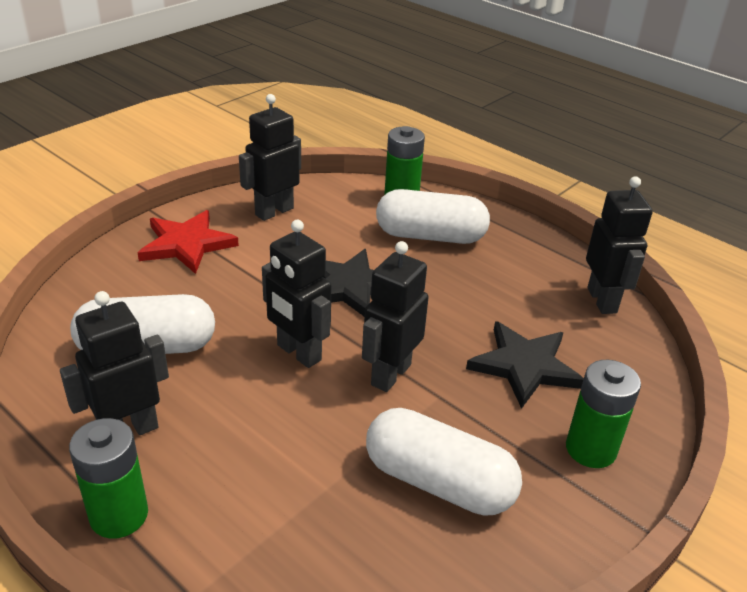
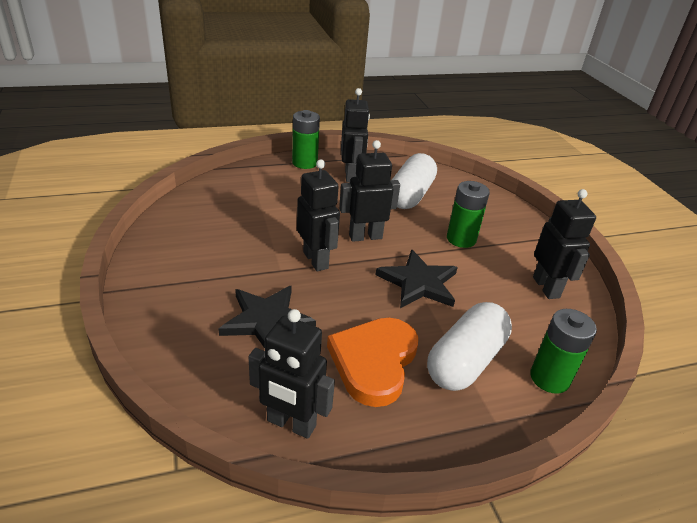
camera: 120 degrees right, 0 degrees up
red star [138,210,239,274] -> none
white capsule [366,408,522,516] -> none
green battery [566,360,641,468] -> green battery moved to [447,181,490,248]
none -> orange heart [327,318,418,407]

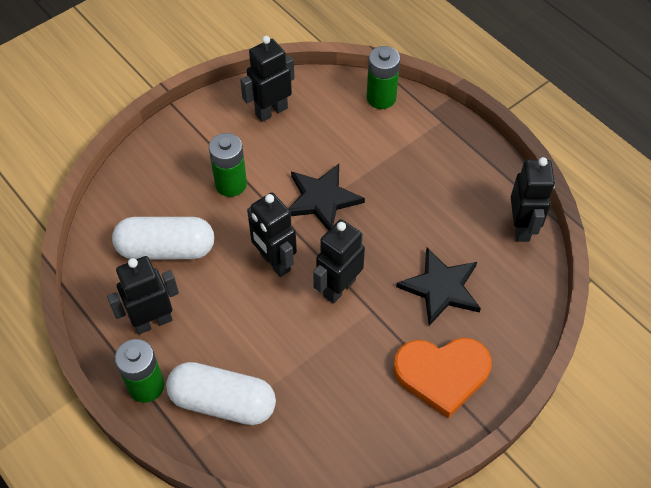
camera: 110 degrees left, 20 degrees up
orange heart [327,318,418,407] -> orange heart moved to [393,337,492,418]
white capsule [427,302,512,391] -> white capsule moved to [166,362,276,425]

